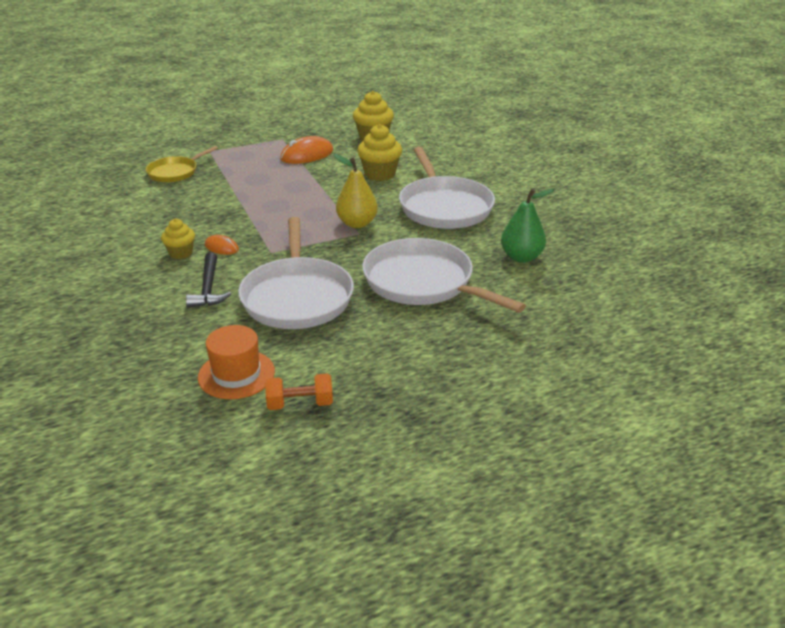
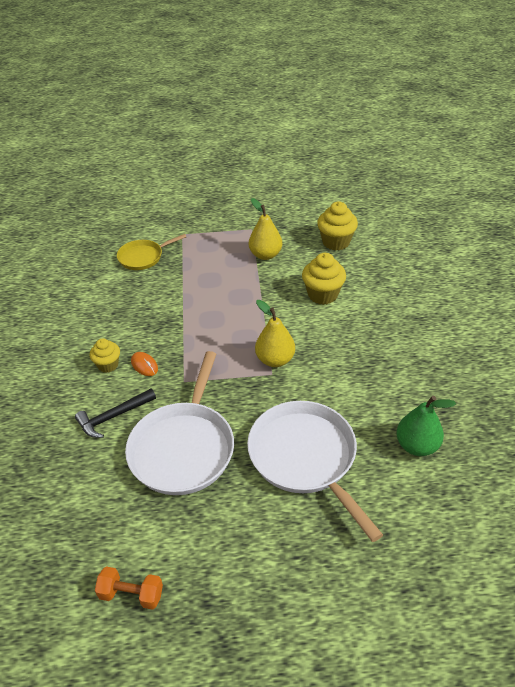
camera: 20 degrees right, 10 degrees up
black hammer [186,252,231,308] -> black hammer turned 45 degrees clockwise [75,389,156,438]
orange hat [198,325,275,399] -> none
orange mouse [280,136,333,164] -> yellow pear [249,198,282,260]
white pan [399,147,495,229] -> none

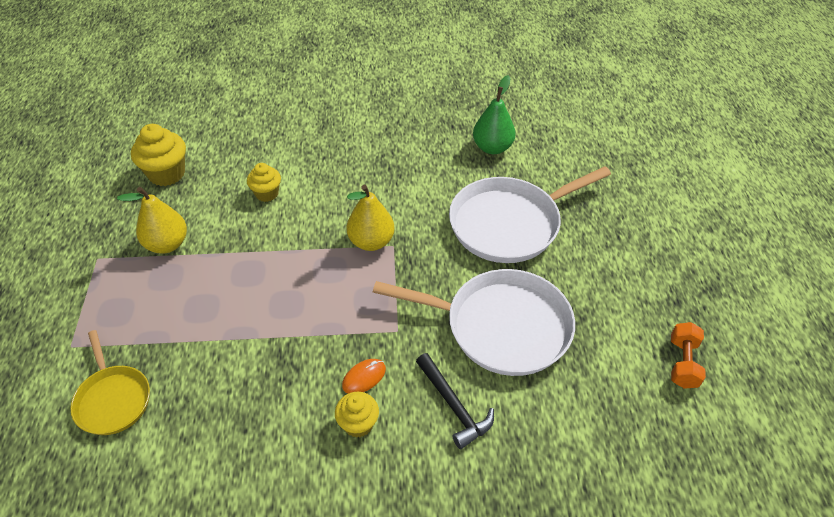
camera: 90 degrees left, 5 degrees up
yellow cupcake [302,253,346,305] -> yellow cupcake [247,163,281,202], size x0.63

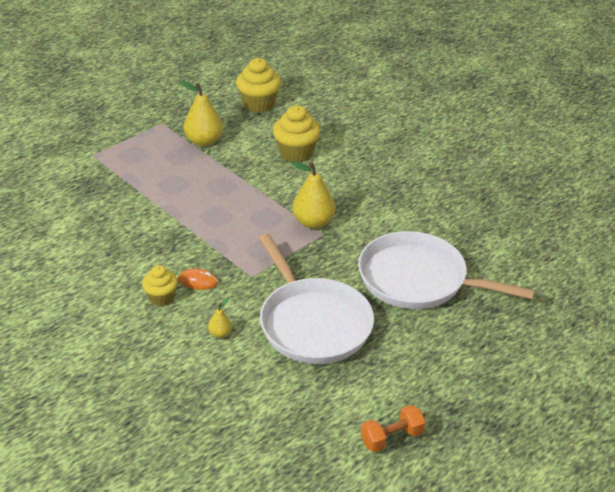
camera: 50 degrees right, 10 degrees down
yellow pan [70,330,150,435] -> none
yellow cupcake [247,163,281,202] -> yellow cupcake [273,105,321,163], size x1.59
black hammer [416,353,494,449] -> yellow pear [208,298,232,338]
green pear [473,75,516,154] -> none

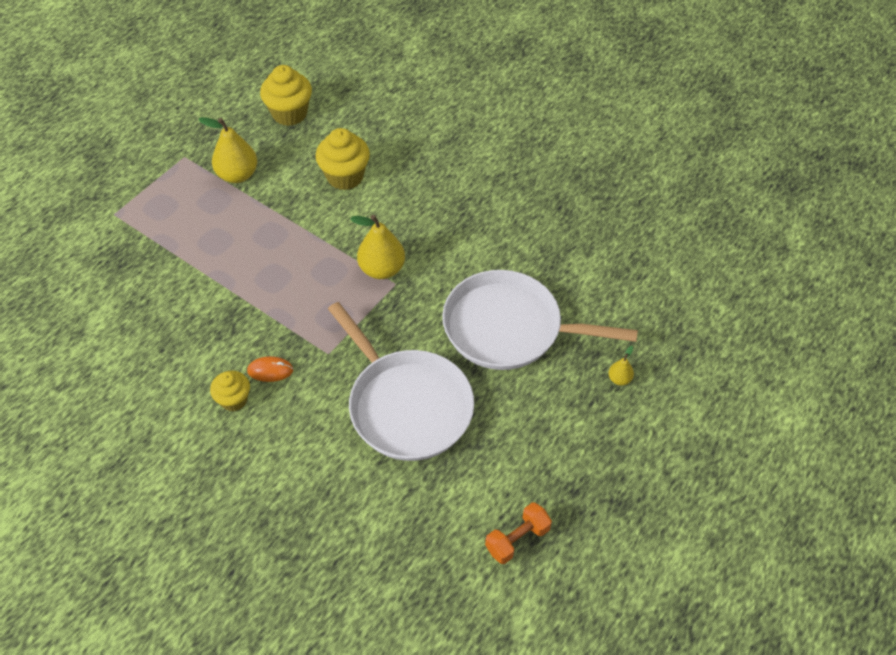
camera: 10 degrees left, 15 degrees up
yellow pear [208,298,232,338] -> yellow pear moved to [608,346,634,385]

